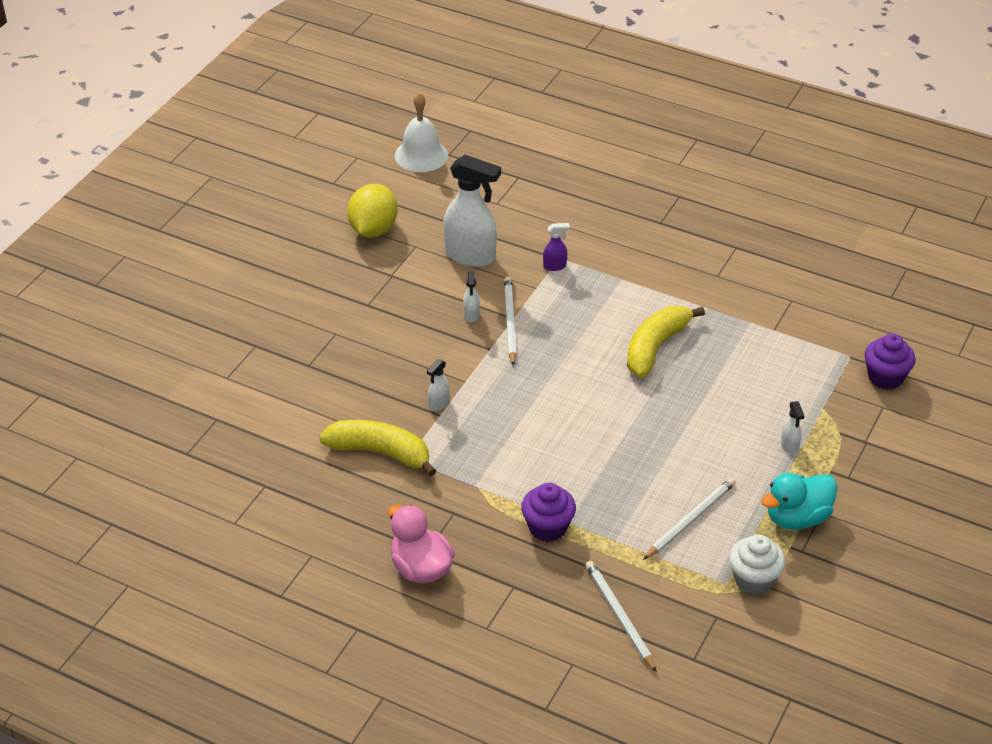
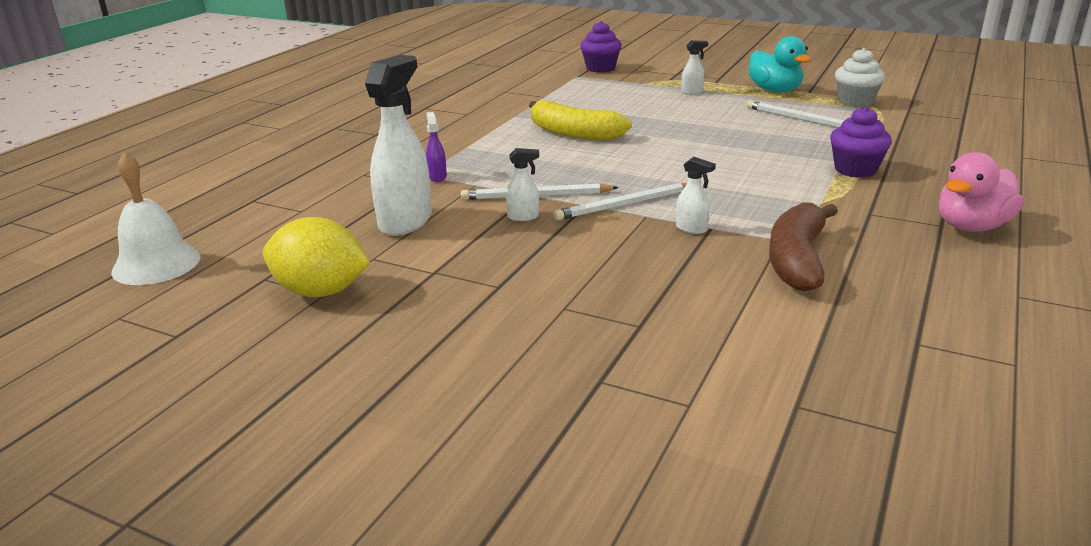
camera: 90 degrees left, 15 degrees down
yellow banana [319,420,436,477] -> brown banana [769,202,838,292]
white pencil [585,561,657,672] -> white pencil moved to [554,183,687,220]

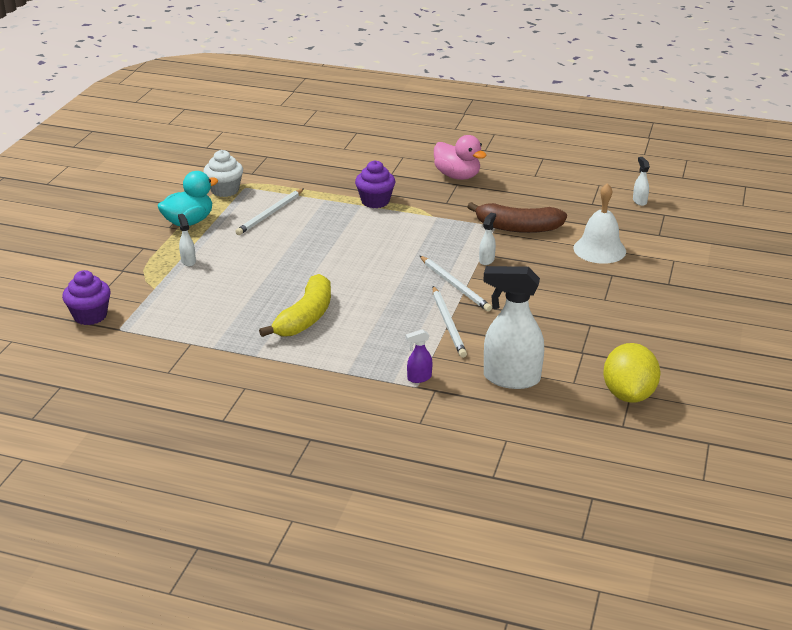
camera: 100 degrees left, 5 degrees up
white bell [111,152,200,285] -> white bell moved to [574,183,626,264]
white spray bottle [506,148,539,221] -> white spray bottle moved to [633,157,650,206]

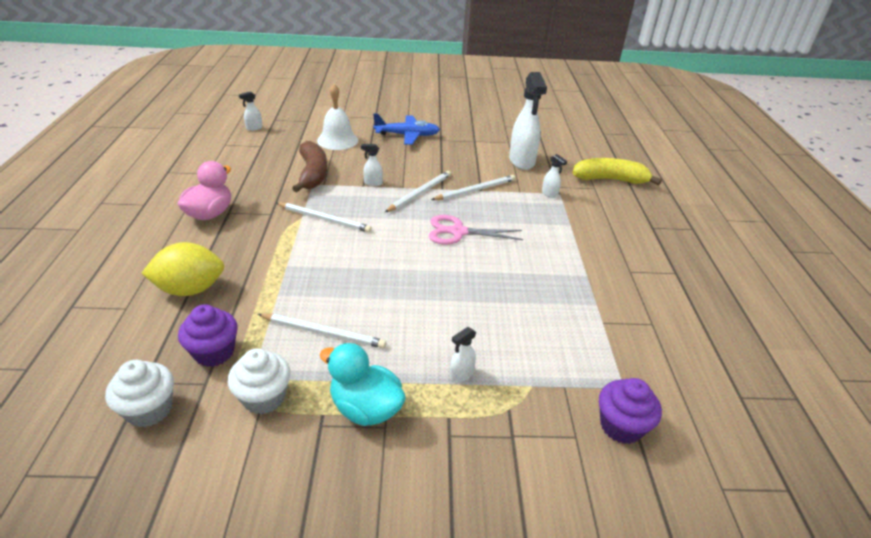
camera: 110 degrees left, 5 degrees up
yellow banana [259,274,331,337] -> yellow banana moved to [572,158,662,185]
purple cupcake [355,160,396,208] -> purple cupcake moved to [178,304,238,367]
purple spray bottle [406,329,432,383] -> white spray bottle [542,154,567,198]
yellow lemon [603,343,660,403] -> yellow lemon moved to [141,242,225,296]
none -> white cupcake [105,360,174,427]
none -> white pencil [276,202,372,233]
none -> blue plane [373,114,440,145]
none -> pink scissors [429,215,523,245]

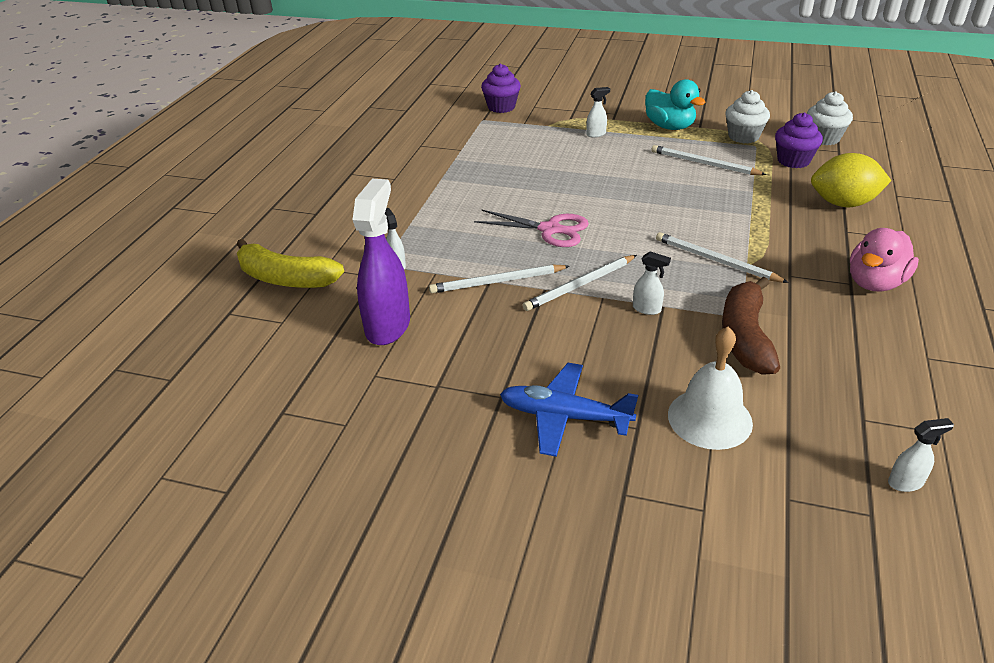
camera: 160 degrees left, 0 degrees up
white spray bottle [509,72,547,170] -> purple spray bottle [353,179,410,345]

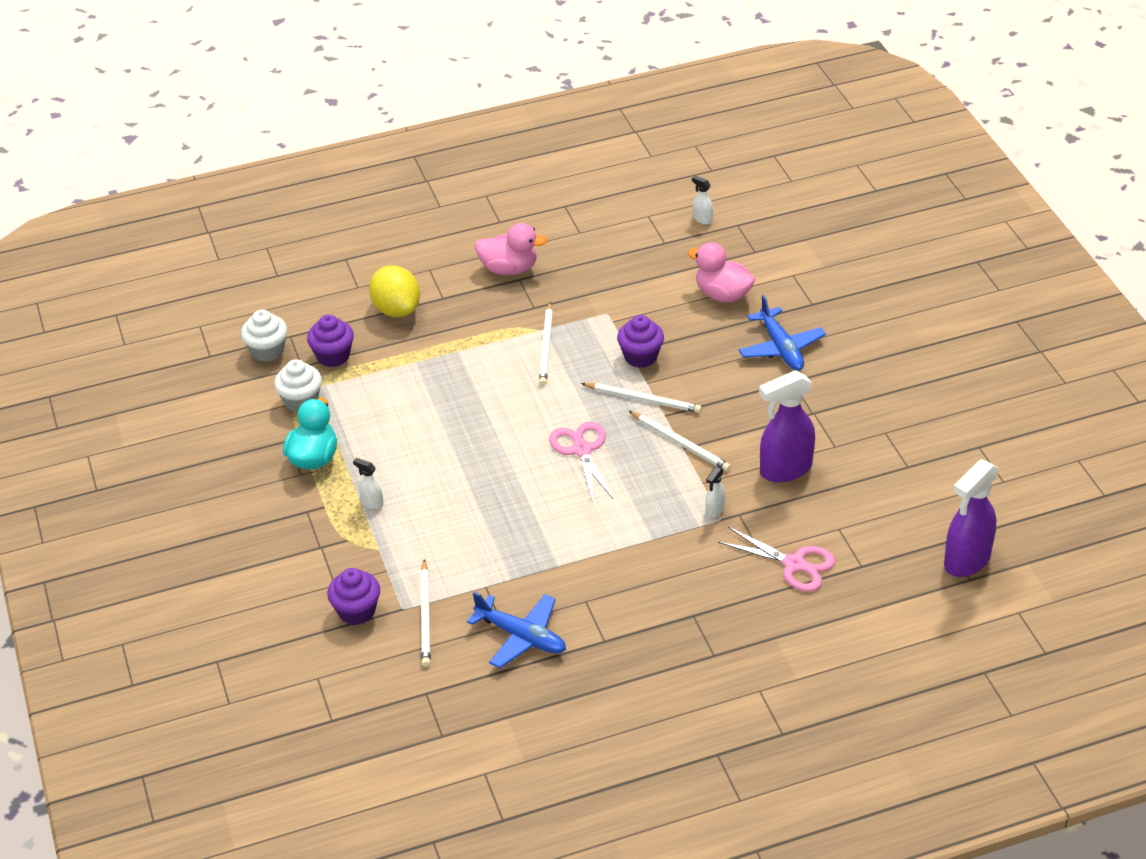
camera: 125 degrees left, 5 degrees up
yellow banana [237,239,344,288] -> pink scissors [718,527,835,592]
white spray bottle [633,251,671,315] -> purple cupcake [617,315,664,368]
white pencil [651,145,767,175] -> white pencil moved to [420,559,431,667]
white bell [668,327,753,450] -> pink duck [688,242,755,302]
brown banana [722,277,780,375] -> none
none -> blue plane [467,592,566,668]
none -> purple spray bottle [944,459,999,577]

